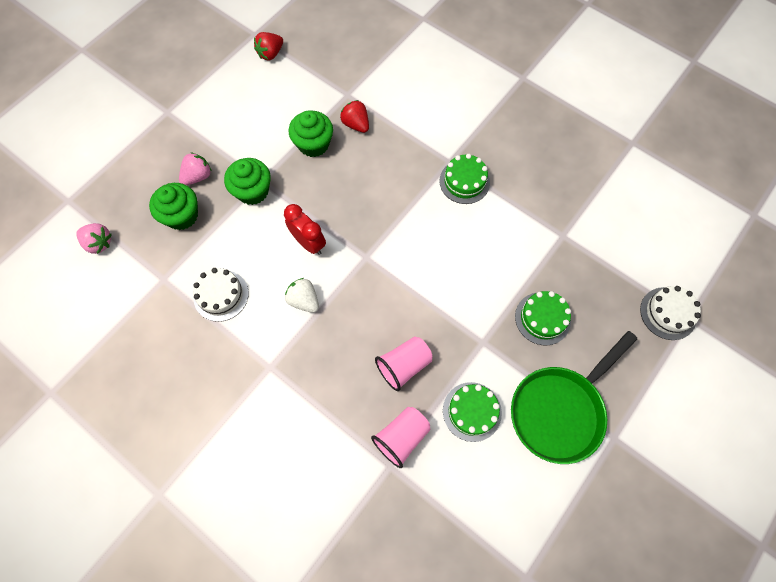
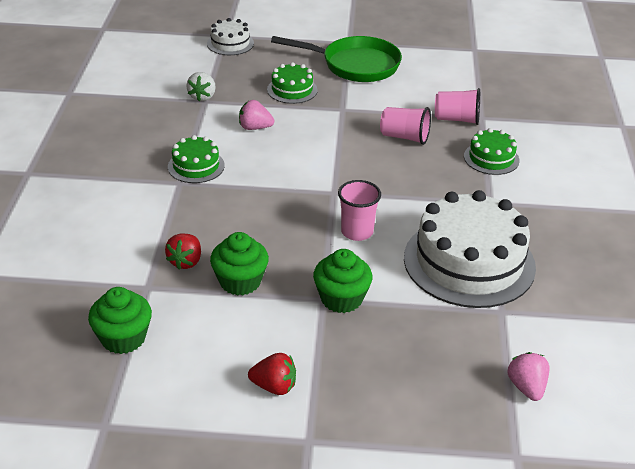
camera: 125 degrees left, 30 degrees down
green cupcake [149,183,198,230] -> green cupcake moved to [88,287,152,354]
pink strawberry [179,152,212,185] -> pink strawberry moved to [239,100,274,130]
white cake [193,268,249,322] -> white cake [404,190,536,308], size x2.07
red strawberry [254,32,283,60] -> red strawberry moved to [248,353,296,395]
red clock [284,204,326,255] -> pink cup [338,180,381,241]
white strawberry [285,278,319,313] -> white strawberry moved to [186,72,216,101]
green cake [443,382,502,442] -> green cake moved to [464,128,519,175]

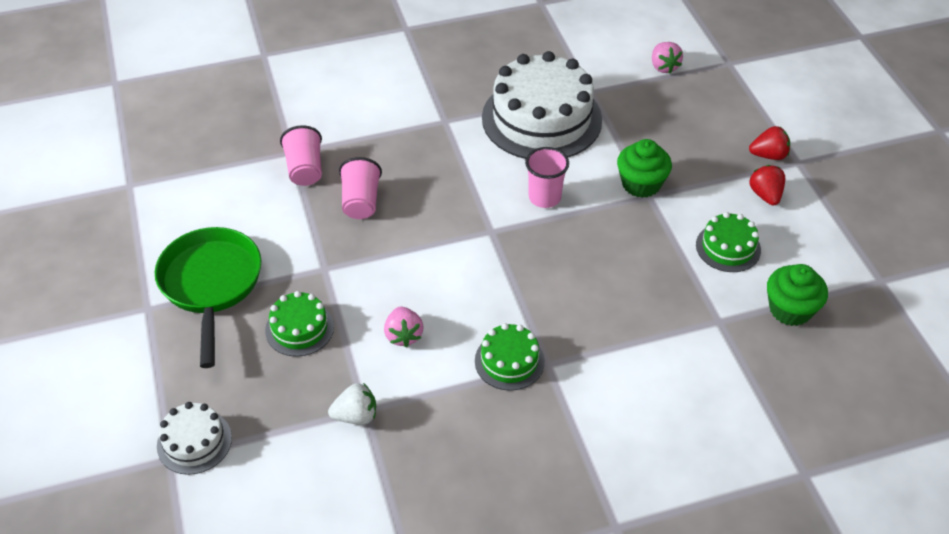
camera: 110 degrees left, 10 degrees up
red strawberry [165,233,201,270] -> red strawberry moved to [749,126,790,160]
green cupcake [210,232,269,296] -> none
green cake [464,128,519,175] -> green cake moved to [696,212,761,272]
pink strawberry [507,352,549,401] -> pink strawberry turned 75 degrees counterclockwise [652,42,683,74]

